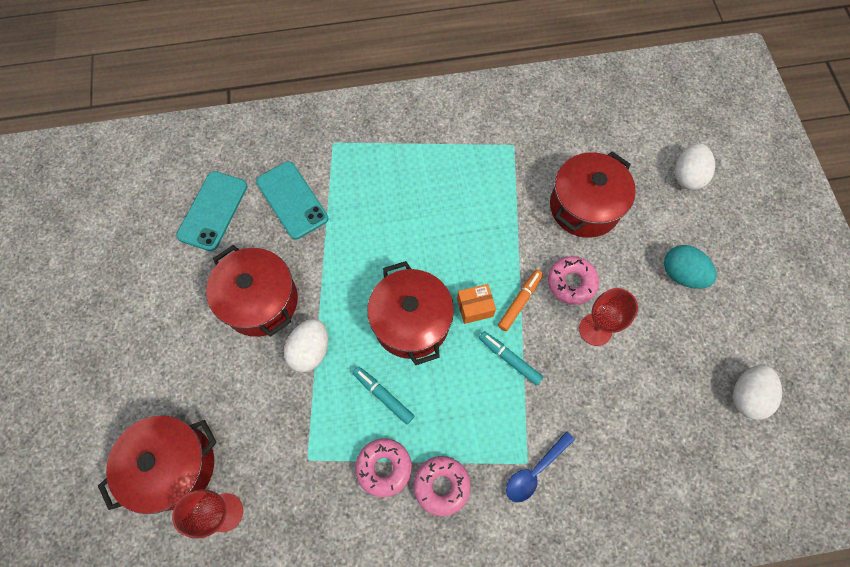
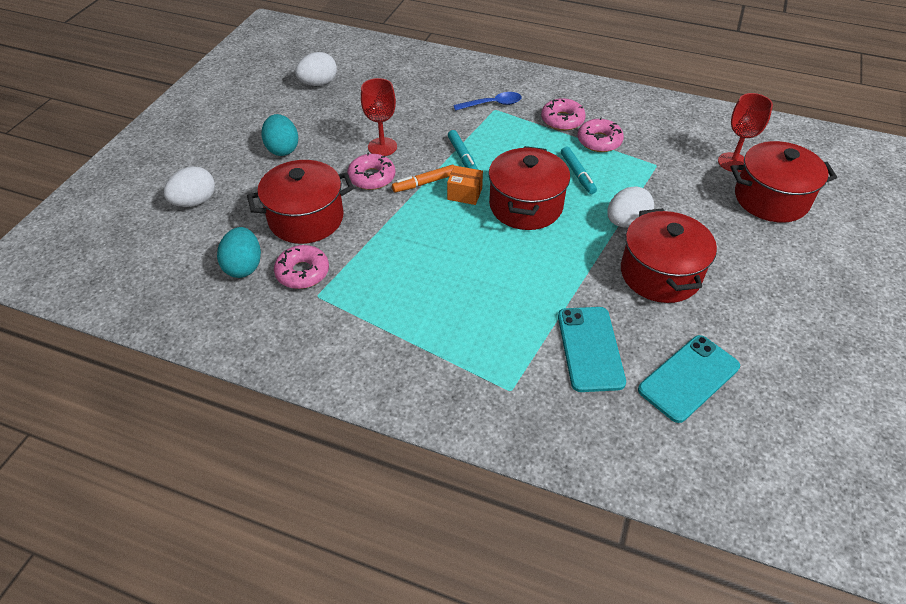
camera: 150 degrees left, 20 degrees down
none -> turquoise egg [217,227,261,278]
none -> pink donut [274,245,329,289]

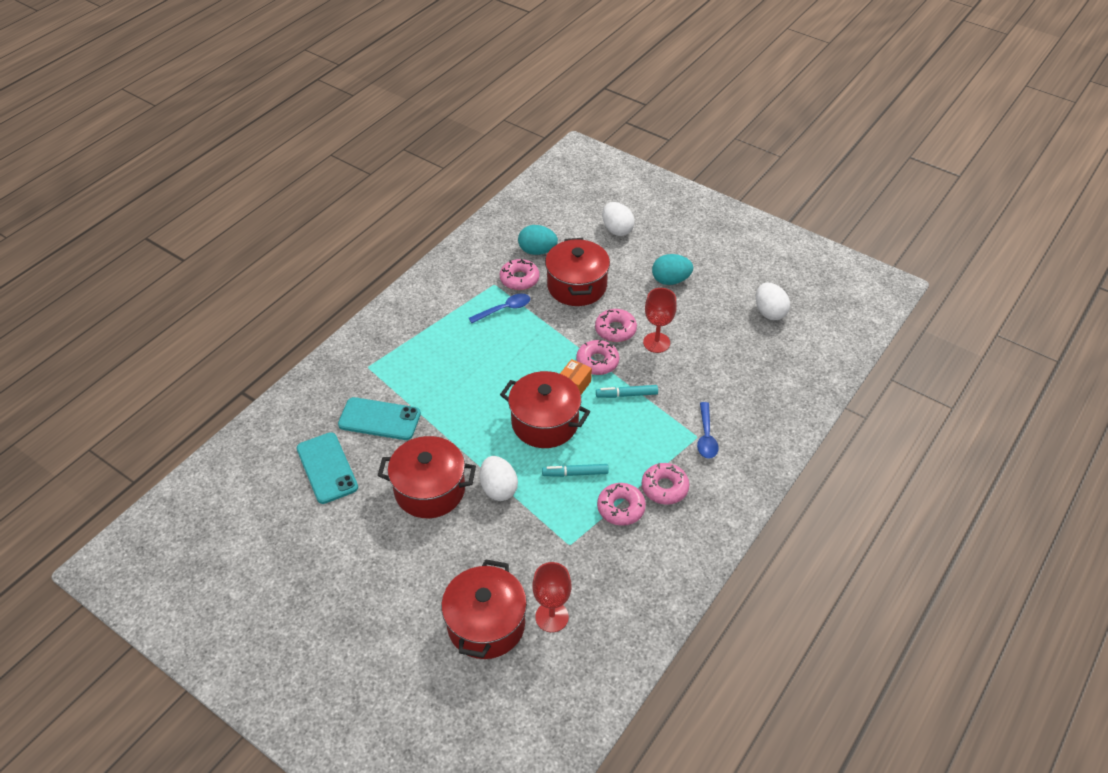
camera: 105 degrees right, 0 degrees up
orange marker [392,165,455,192] -> pink donut [576,340,619,375]
none -> blue spoon [469,293,530,323]

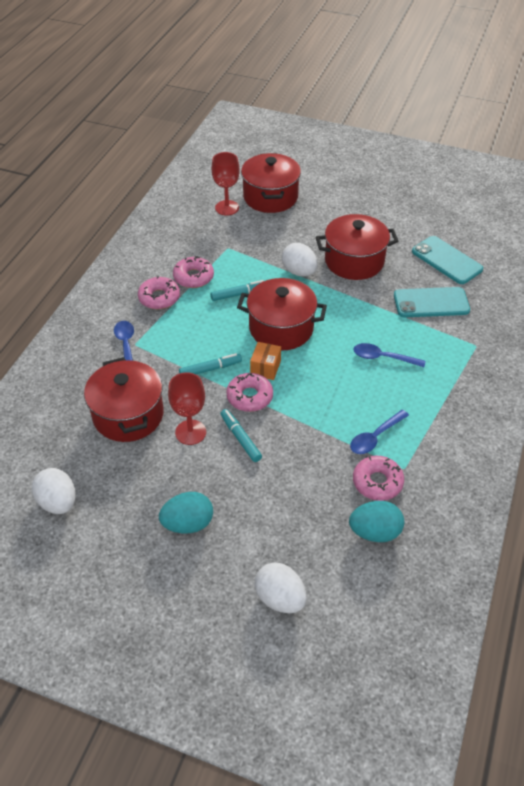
camera: 165 degrees right, 0 degrees up
red pot [545,238,610,306] -> red pot moved to [84,357,164,442]
pink donut [595,309,637,342] -> turquoise marker [220,409,262,462]
none -> blue spoon [353,343,425,367]

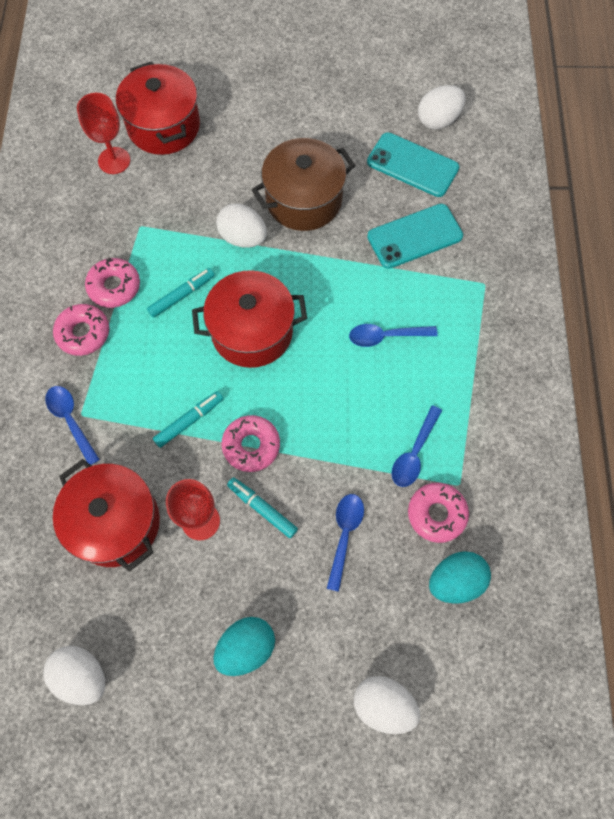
camera: 20 degrees left, 20 degrees up
orange box [250,342,281,380] -> none
red pot [315,214,399,280] -> brown pot [252,138,356,231]
none -> blue spoon [327,494,364,592]
none -> white egg [418,85,466,129]

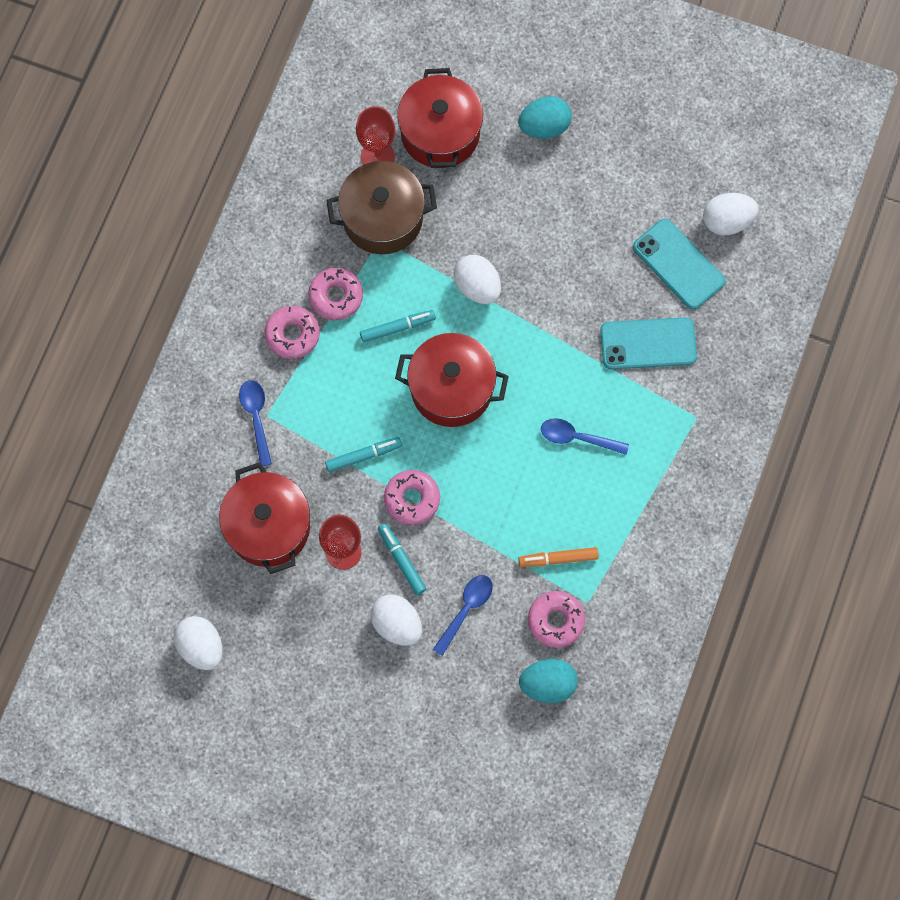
camera: 20 degrees right, 5 degrees up
turquoise egg [213,617,275,676] -> turquoise egg moved to [518,96,572,139]
brown pot [252,138,356,231] -> brown pot moved to [326,161,437,254]
white egg [354,676,420,734] -> white egg moved to [371,594,422,646]
blue spoon [392,405,442,487] -> orange marker [518,547,599,567]

